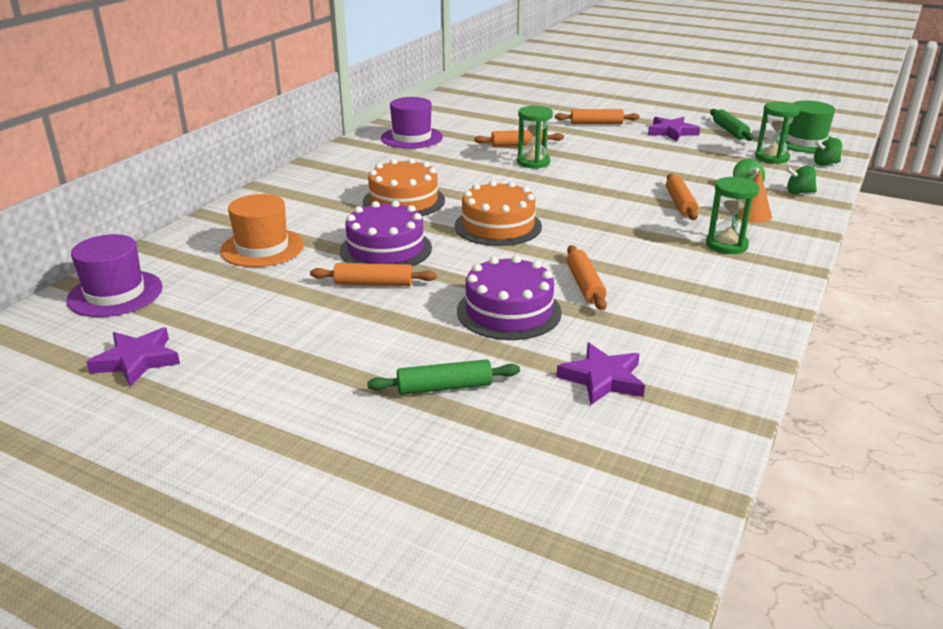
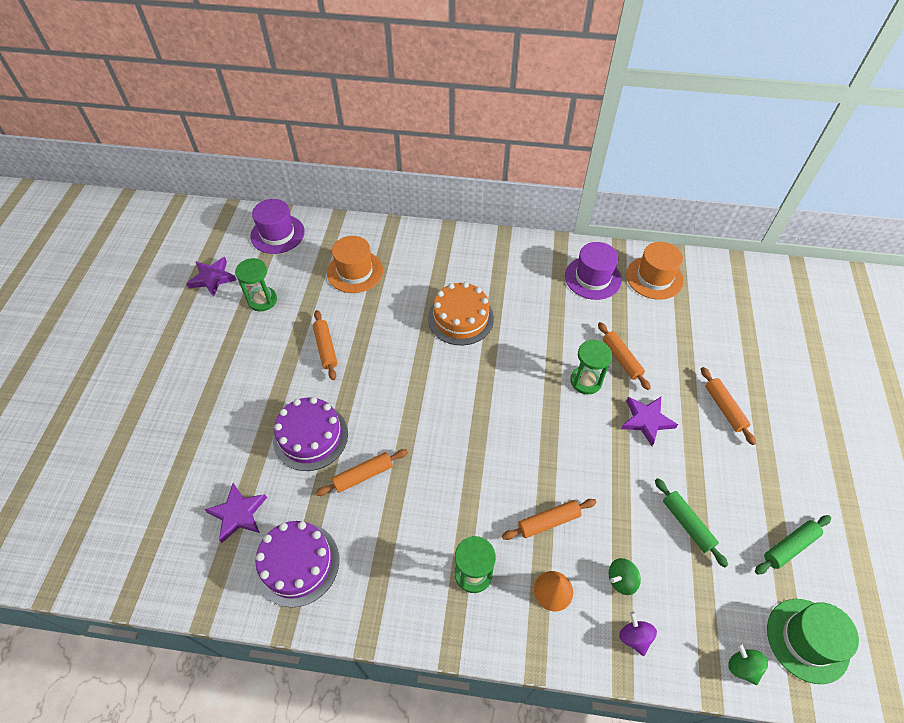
camera: 70 degrees right, 25 degrees up
purple cake [340,201,432,266] -> purple cake moved to [255,521,339,607]
green rolling pin [367,359,520,395] -> green rolling pin moved to [655,478,728,567]
orange cake [455,180,542,246] -> none
purple star [648,117,700,141] -> purple star moved to [621,397,678,446]
green hourglass [755,102,800,164] -> green hourglass moved to [235,258,277,312]
green spinning top [786,165,817,194] -> purple spinning top [619,611,657,656]
none -> orange hat [626,242,684,300]

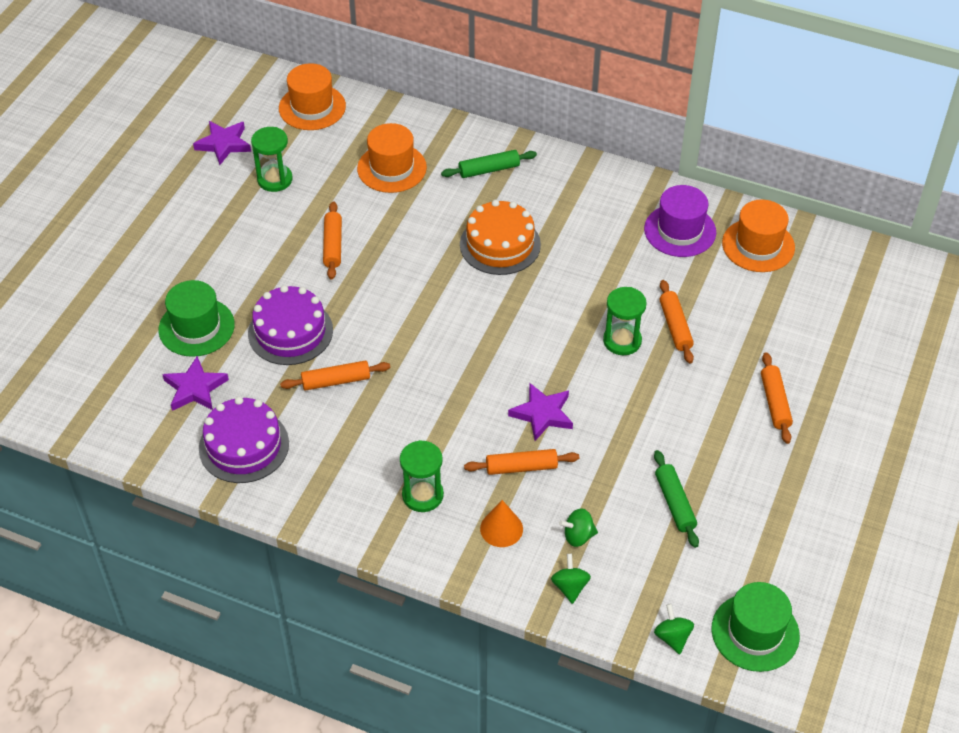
camera: 15 degrees right, 5 degrees down
purple hat [250,199,305,254] -> orange hat [279,63,346,130]
purple spinning top [619,611,657,656] -> green spinning top [551,554,591,604]
purple star [621,397,678,446] -> purple star moved to [508,383,573,441]
green rolling pin [755,515,831,575] -> green rolling pin moved to [441,150,537,178]
none -> green hat [158,280,235,357]

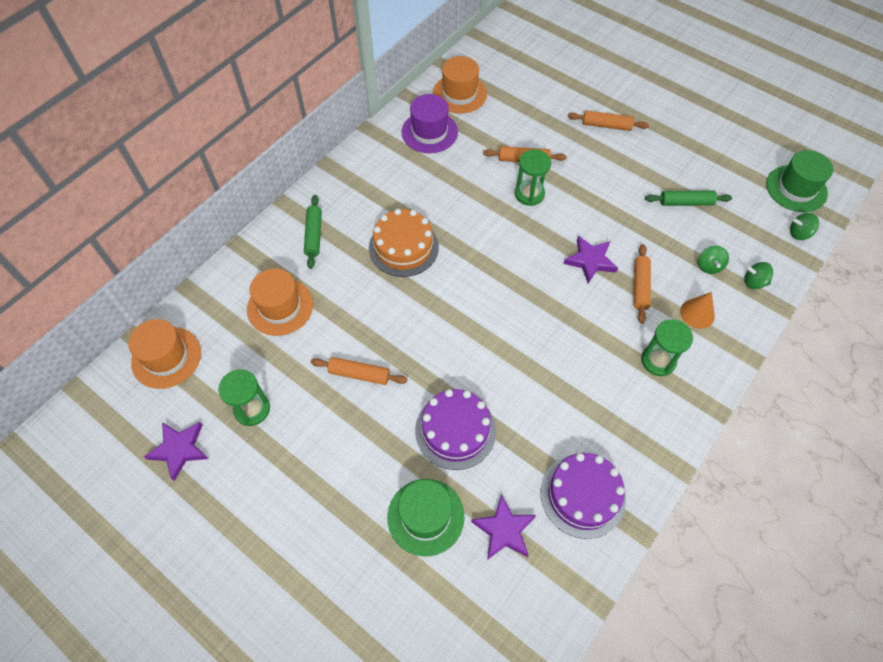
camera: 75 degrees left, 10 degrees up
orange rolling pin [280,360,390,391] -> none

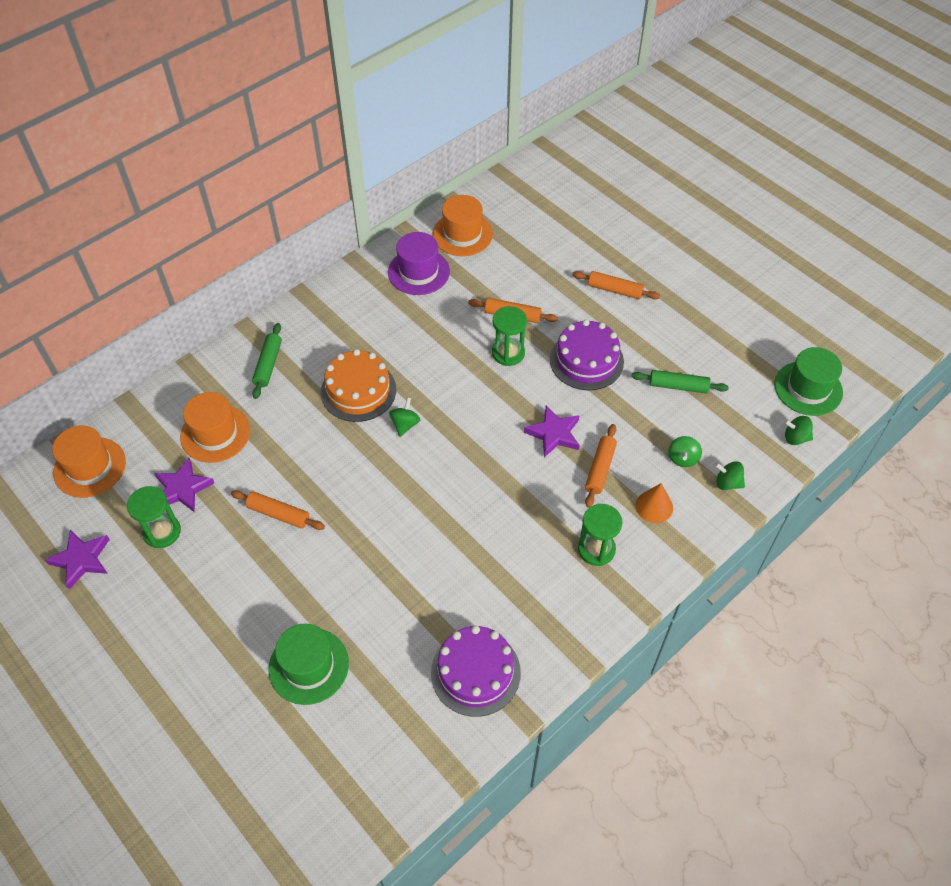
camera: 10 degrees right, 5 degrees down
purple cake [415,389,496,470] -> purple cake moved to [550,319,624,390]
purple star [471,494,536,560] -> purple star moved to [154,458,214,513]
none -> green spinning top [389,397,420,437]

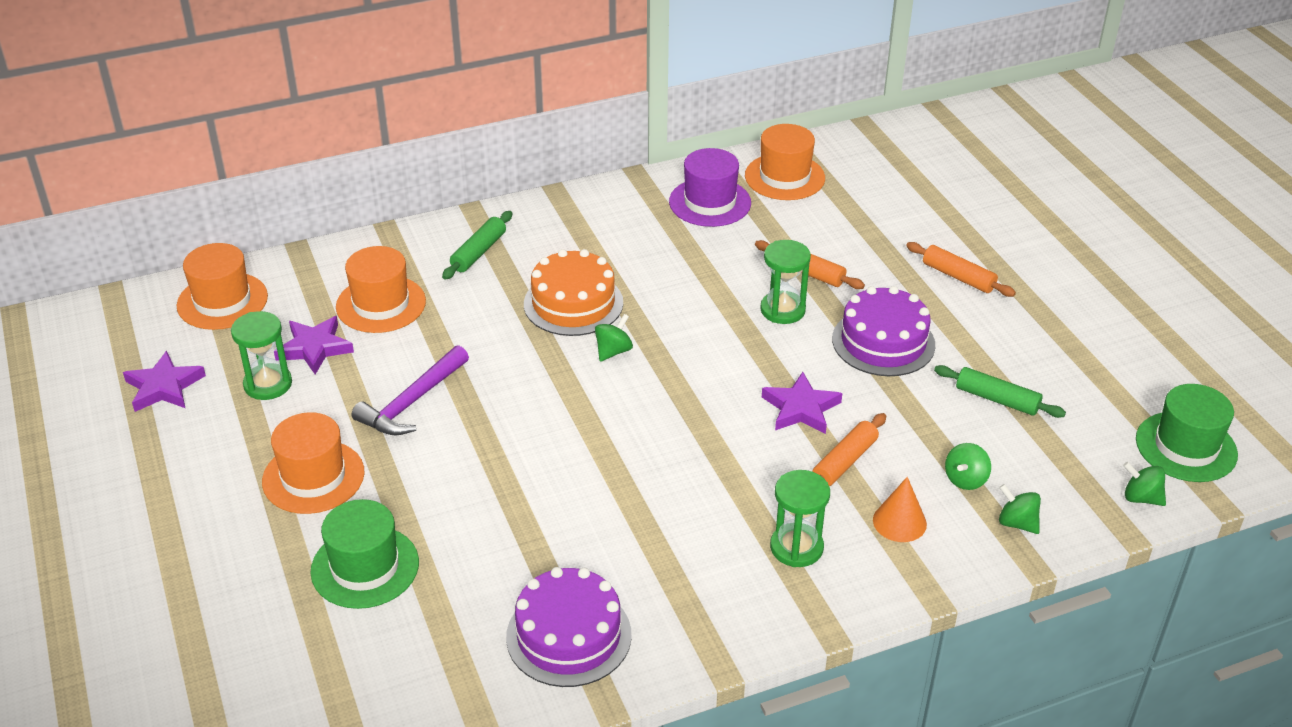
camera: 20 degrees right, 15 degrees down
orange rolling pin [231,490,325,530] -> purple hammer [352,345,469,435]
none -> orange hat [262,412,365,514]

